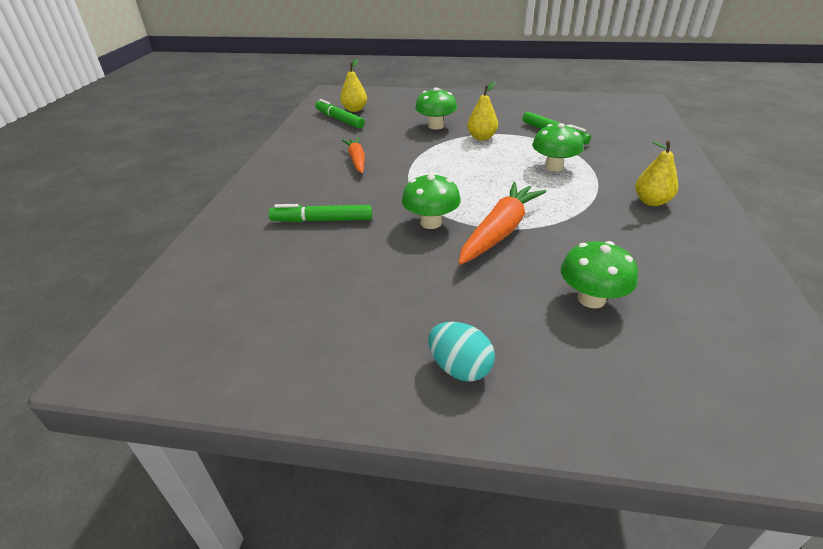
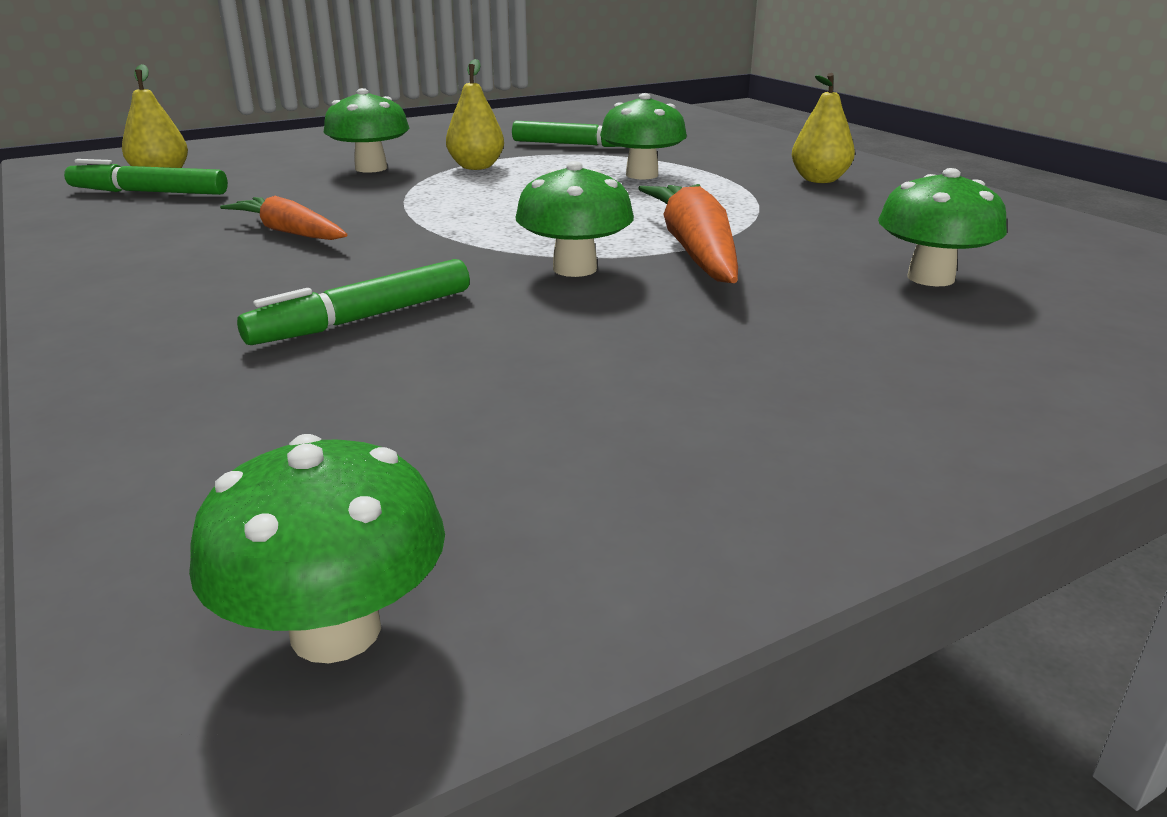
camera: 40 degrees left, 10 degrees down
turquoise egg [428,322,495,382] -> none
none -> green mushroom [189,434,445,663]

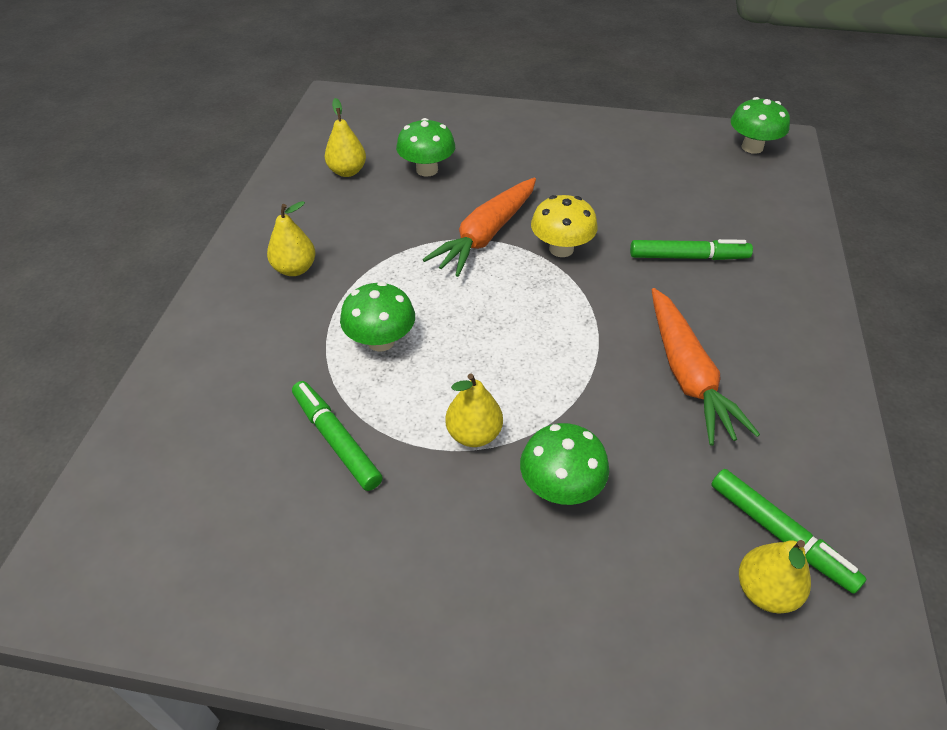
camera: 140 degrees left, 20 degrees up
orange carrot [220,196,348,240] -> orange carrot [652,288,760,446], size x1.59
green mushroom [515,161,634,277] -> yellow mushroom [531,195,598,257]
none -> yellow pear [325,98,366,177]

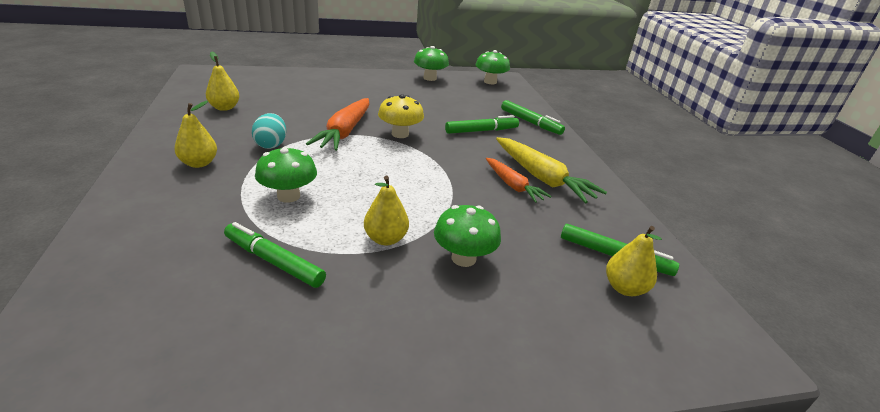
camera: 25 degrees left, 15 degrees down
green mushroom [396,118,455,177] -> green mushroom moved to [414,46,449,81]
orange carrot [652,288,760,446] -> orange carrot [486,158,551,203], size x0.63
none -> turquoise egg [252,113,286,149]
none -> yellow carrot [496,137,607,203]
none -> green marker [501,100,565,135]

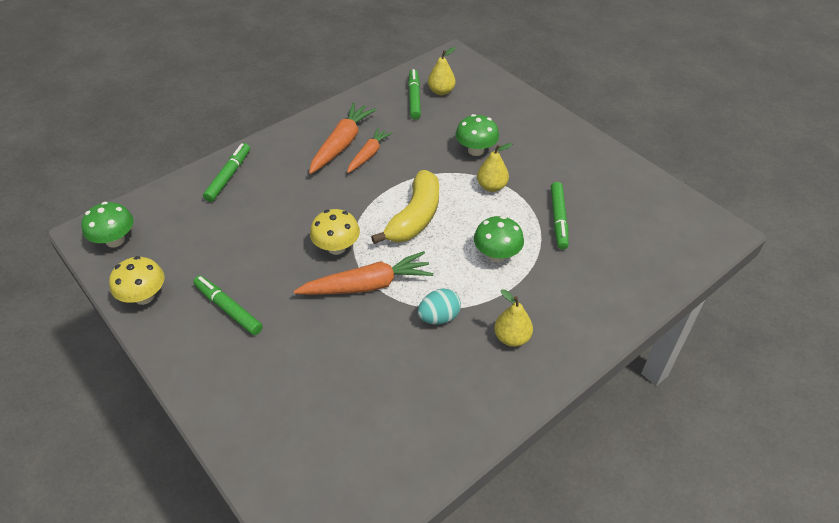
camera: 115 degrees left, 15 degrees up
yellow pear [206,51,239,111] -> none
green mushroom [414,46,449,81] -> yellow mushroom [109,256,164,305]
green marker [445,115,519,134] -> green marker moved to [193,276,263,335]
yellow carrot [496,137,607,203] -> orange carrot [309,102,377,174]
none -> yellow banana [371,170,439,244]

